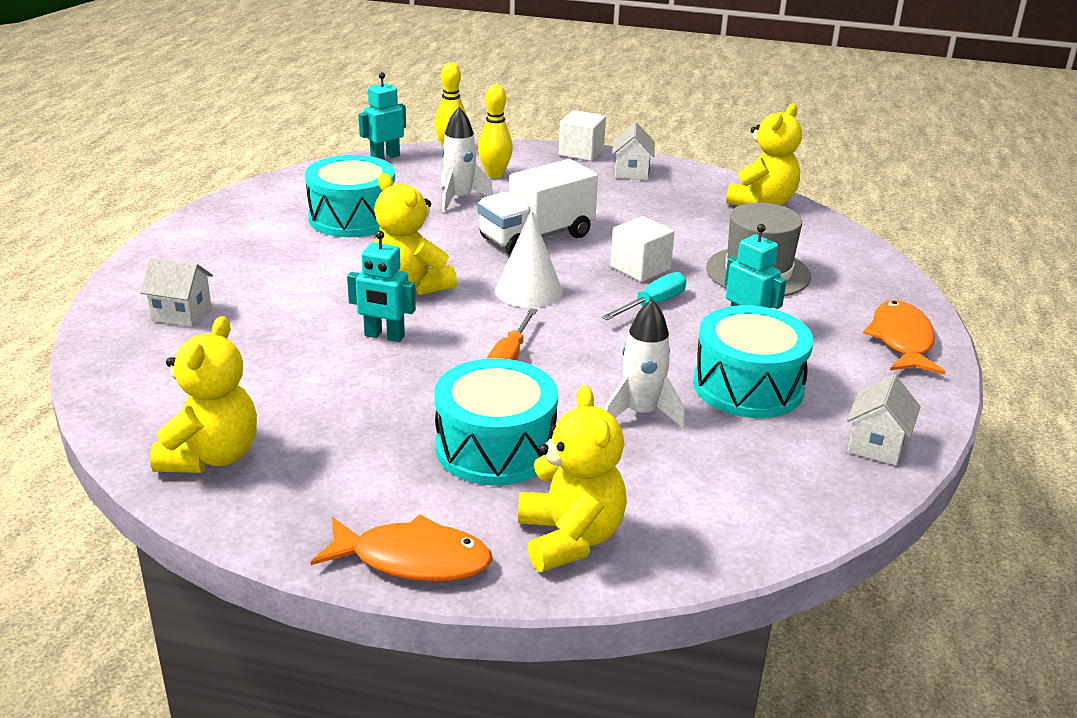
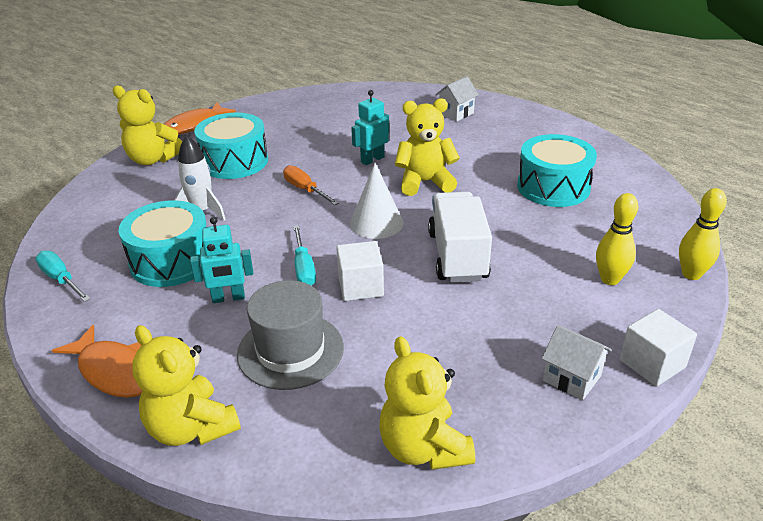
camera: 125 degrees right, 5 degrees up
yellow teddy bear [150,316,257,473] -> yellow teddy bear moved to [132,325,241,446]
turquoise robot [358,72,406,160] -> none
white rocket [441,107,493,212] -> none
white house [847,374,921,466] -> turquoise screwdriver [35,251,90,302]

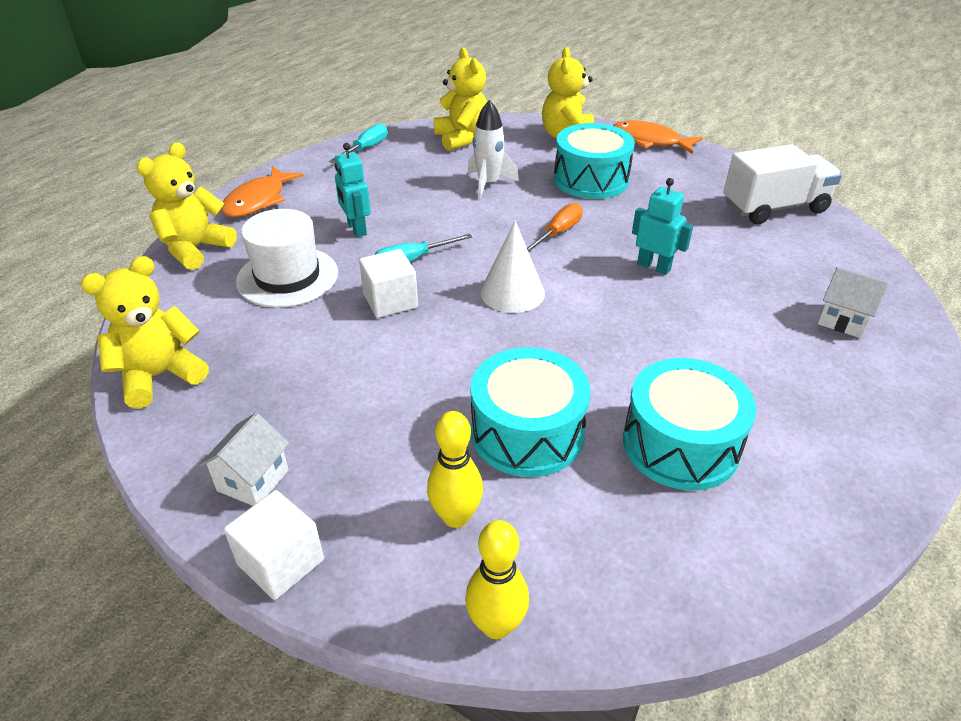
camera: 75 degrees right, 5 degrees up
turquoise drum [119,200,206,287] -> turquoise drum moved to [470,347,590,477]
grey hat [237,280,344,390] -> white hat [236,209,338,308]
yellow teddy bear [395,98,460,196] -> yellow teddy bear moved to [434,48,487,151]
white truck [428,192,492,282] -> white truck moved to [723,144,842,224]

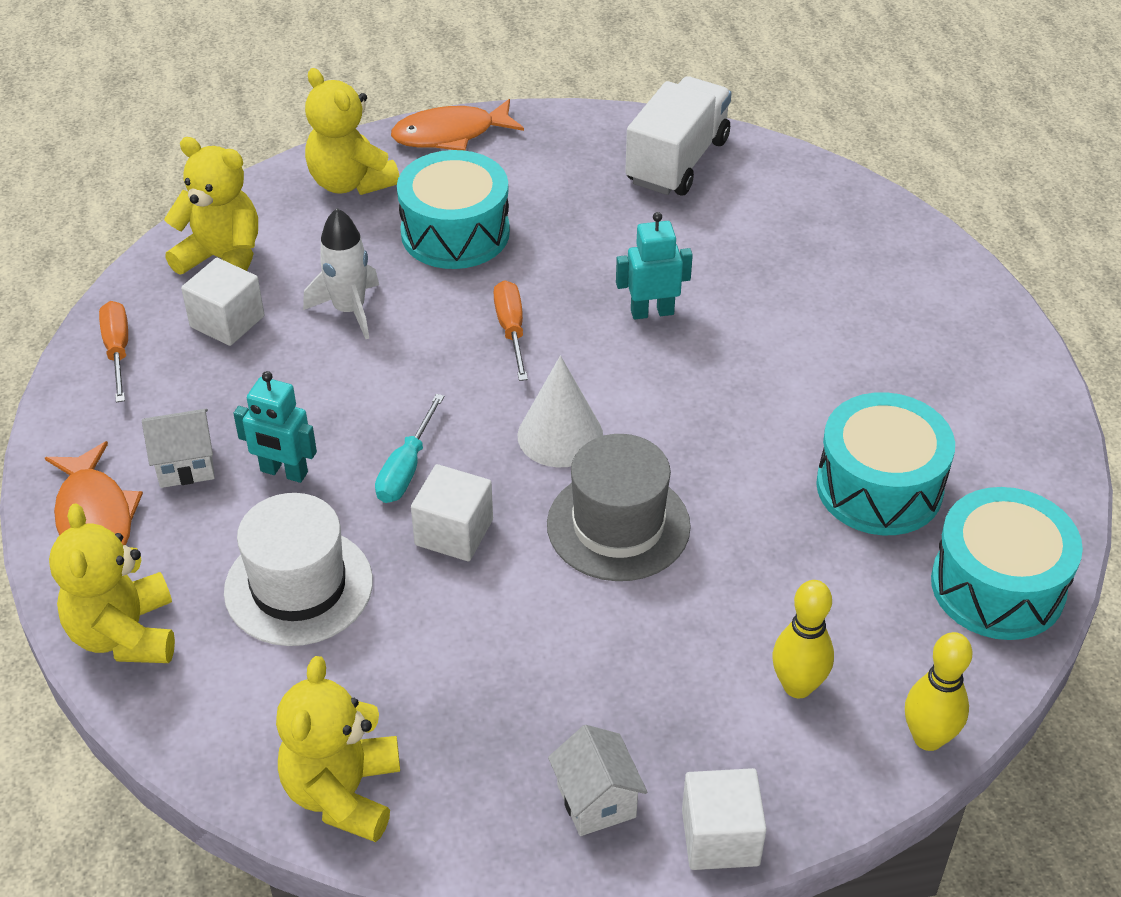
camera: 45 degrees left, 5 degrees up
turquoise screwdriver [329,123,388,163] -> orange screwdriver [99,301,128,402]
turquoise drum [470,347,590,477] -> turquoise drum moved to [931,487,1083,640]
white house [818,267,889,338] -> white house moved to [142,409,215,488]
none -> white cube [181,258,264,346]
none -> grey hat [547,434,691,581]

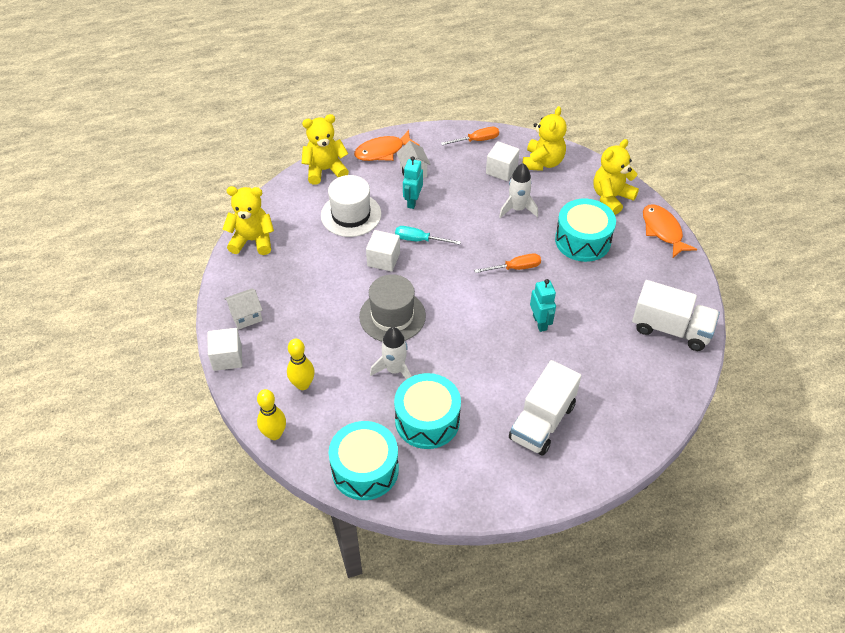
camera: 85 degrees right, 5 degrees up
white cone [518,356,603,468] -> none
none -> white rocket [370,327,412,380]
none -> white truck [509,360,581,455]

